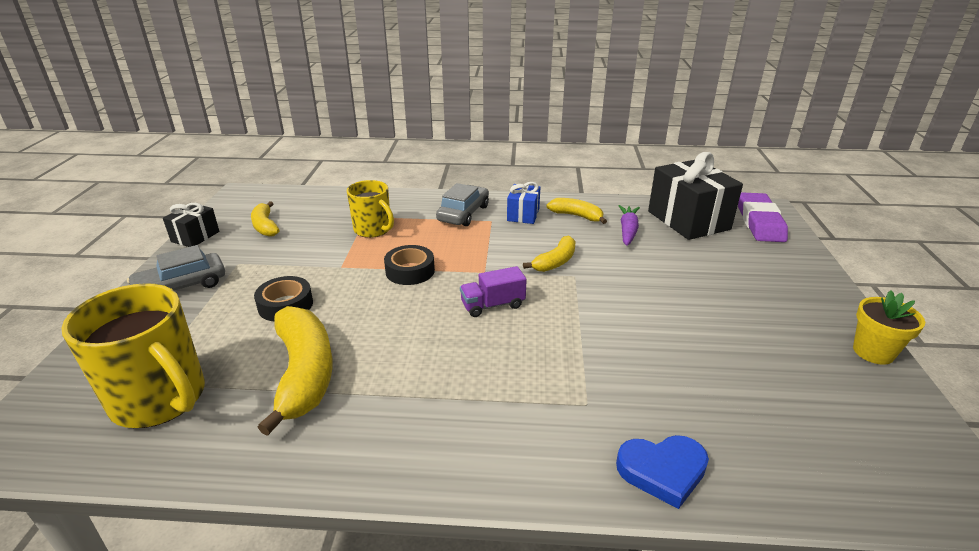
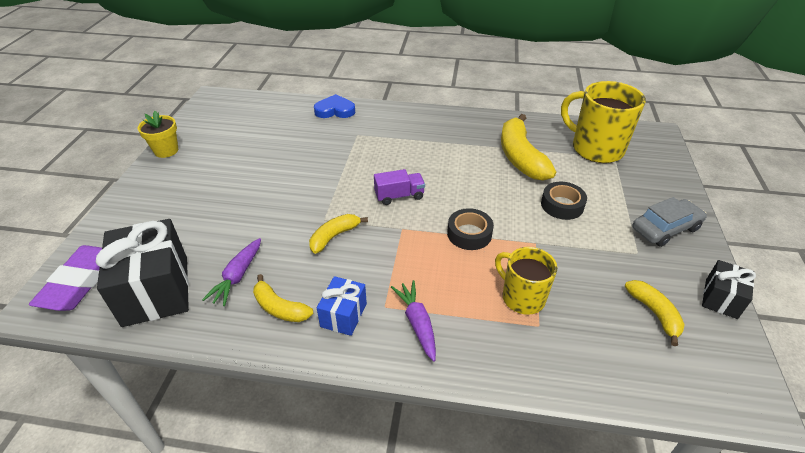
camera: 175 degrees left, 10 degrees up
grey car [436,183,489,226] -> purple carrot [391,280,436,362]

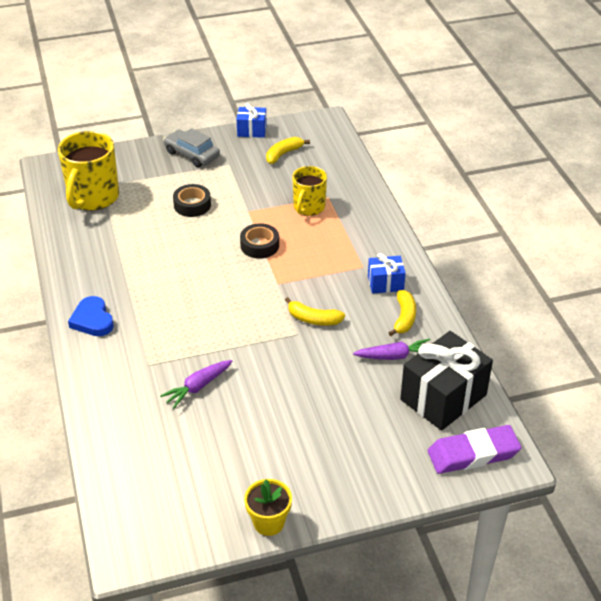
camera: 115 degrees left, 0 degrees up
blue heart [314,94,355,118] -> blue heart moved to [68,296,114,336]
purple truck [374,169,425,205] -> none
purple carrot [391,280,436,362] -> purple carrot moved to [160,360,232,408]
yellow banana [501,114,556,181] -> none
black gift [702,260,756,319] -> blue gift [236,103,267,138]

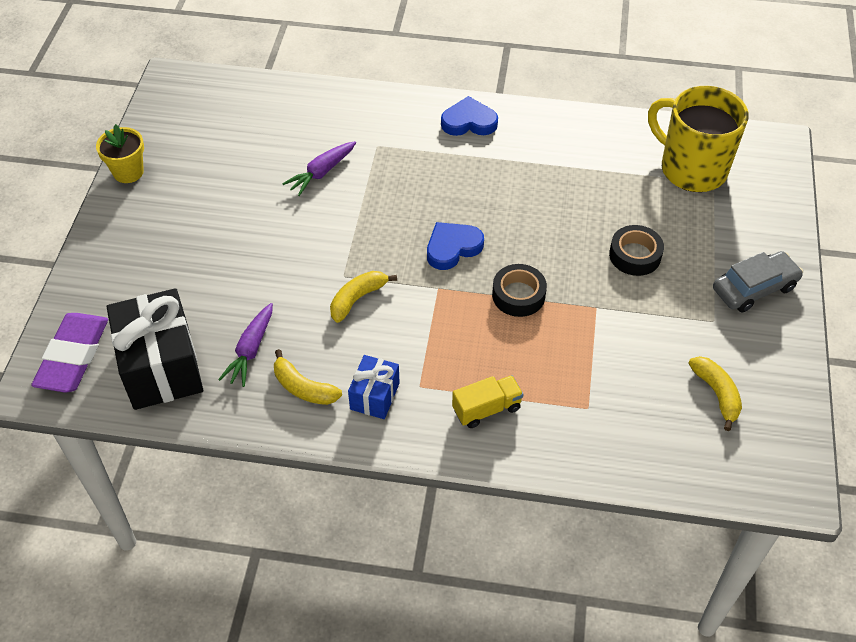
camera: 115 degrees right, 10 degrees up
purple carrot [160,360,232,408] -> purple carrot turned 120 degrees counterclockwise [282,141,356,196]
blue gift [236,103,267,138] -> none
yellow mug [292,166,327,216] -> none
none -> blue heart [427,222,484,270]
none -> yellow truck [452,375,524,428]

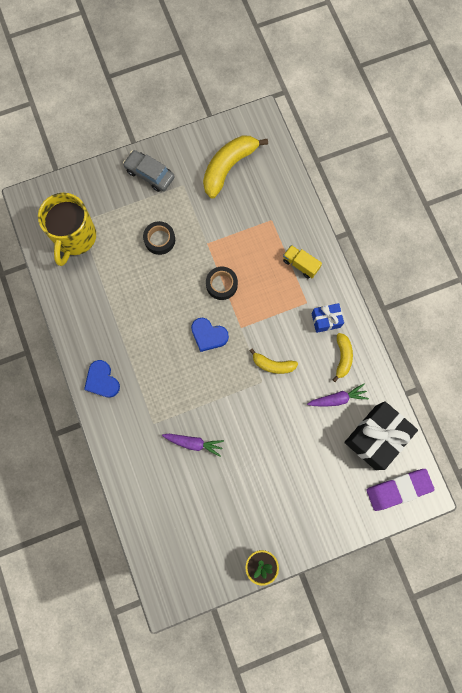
camera: 120 degrees left, 25 degrees up
yellow banana [688,356,742,431] -> yellow banana [203,135,268,198], size x1.80

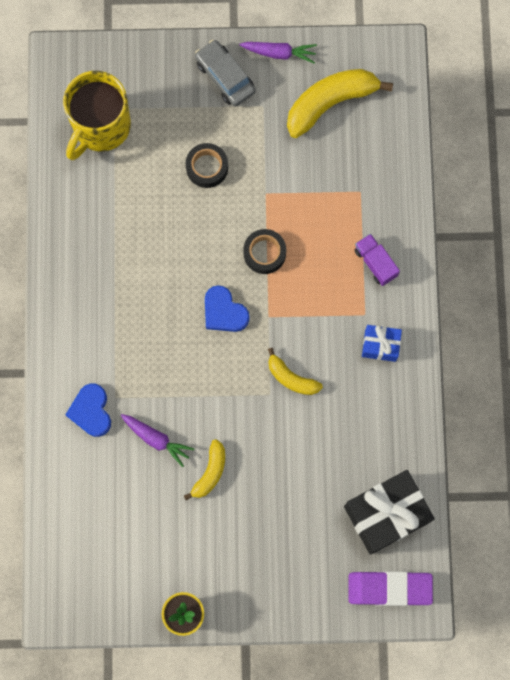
camera: 20 degrees right, 0 degrees up
blue heart [84,360,120,398] -> blue heart moved to [65,384,111,437]
yellow truck [283,245,322,278] -> purple truck [355,234,400,286]
purple carrot [307,384,369,407] -> purple carrot moved to [239,42,317,63]
yellow banana [332,333,353,382] -> yellow banana moved to [184,439,225,500]

